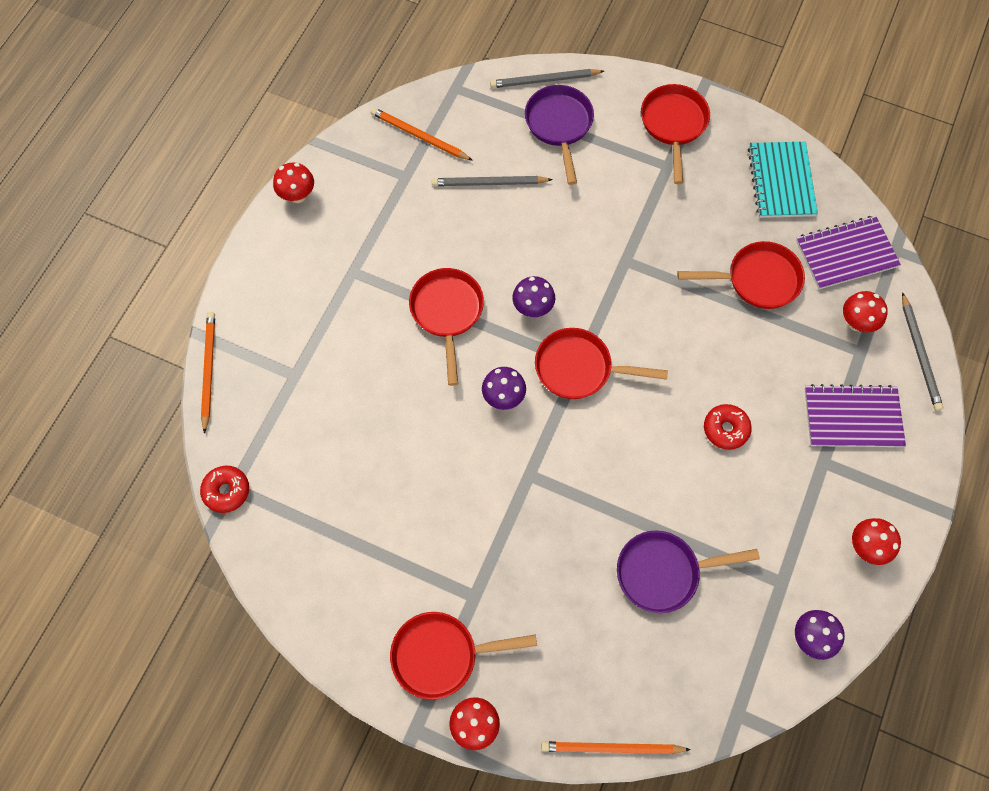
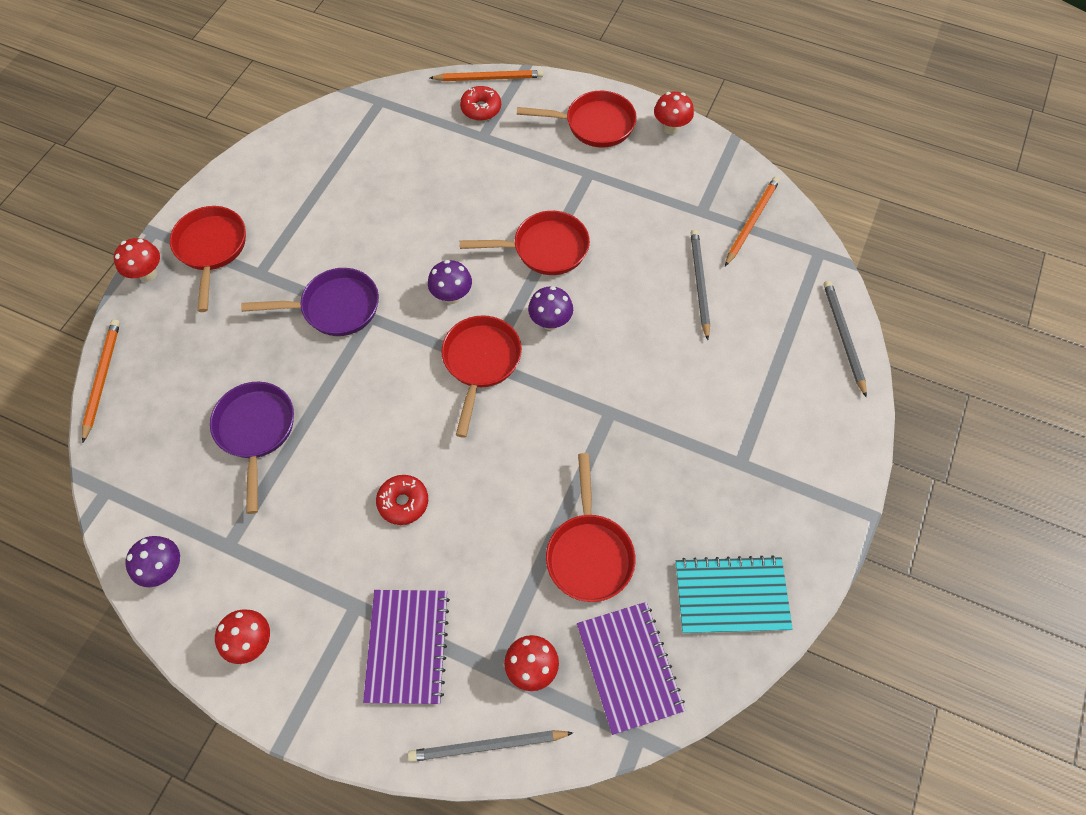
camera: 90 degrees right, 5 degrees down
red donut [200,466,249,513] -> red donut moved to [460,86,501,121]
purple pan [525,85,594,185] -> purple pan moved to [241,268,379,336]
red pan [641,84,710,184] -> red pan moved to [517,91,637,148]

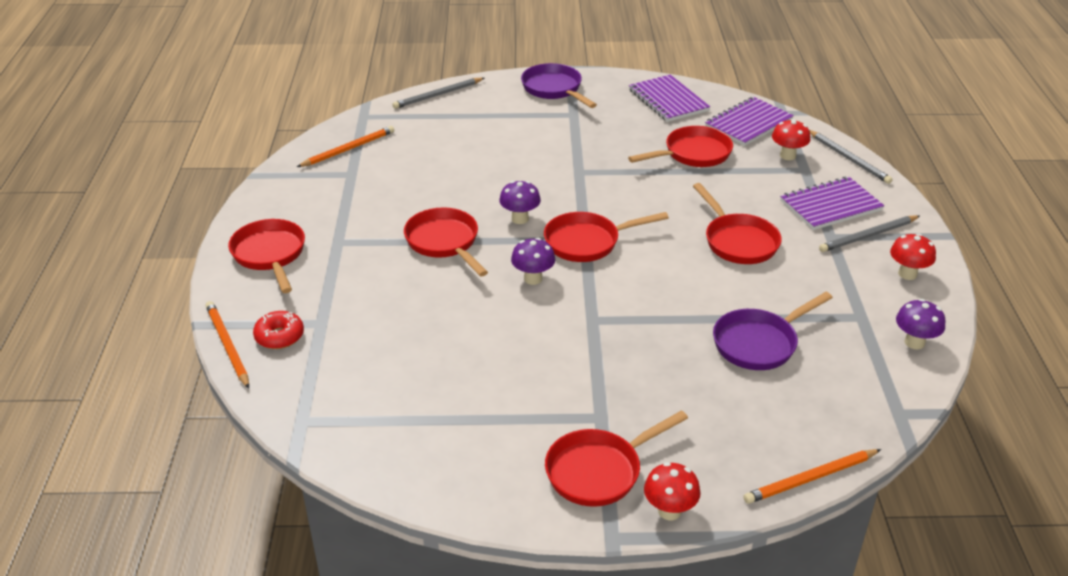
camera: 115 degrees left, 25 degrees down
purple pan [241,268,379,336] -> purple pan moved to [521,63,597,108]
red donut [376,475,428,525] -> red pan [693,183,782,264]
red mushroom [654,91,694,134] -> none
turquoise notebook [676,555,793,634] -> purple notebook [629,75,710,122]
grey pencil [690,229,710,340] -> grey pencil moved to [819,215,920,252]
orange pencil [725,177,780,266] -> orange pencil turned 135 degrees clockwise [297,126,394,167]

